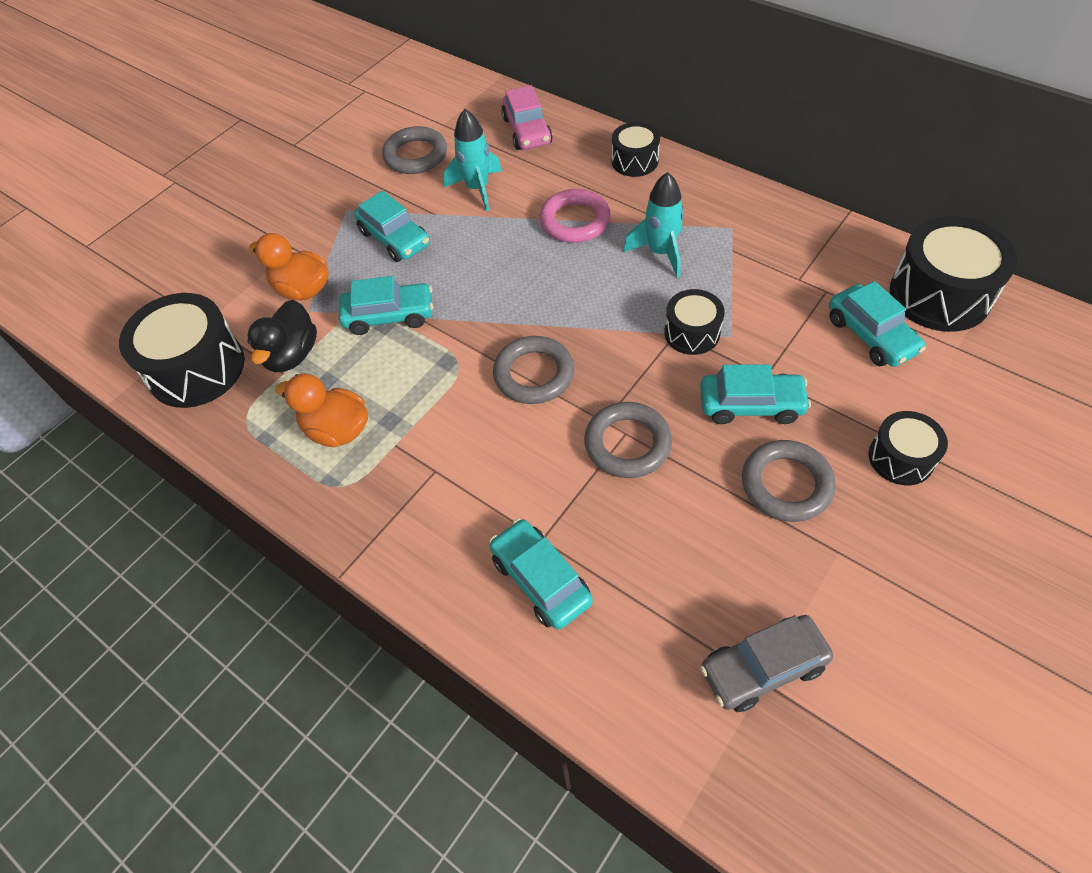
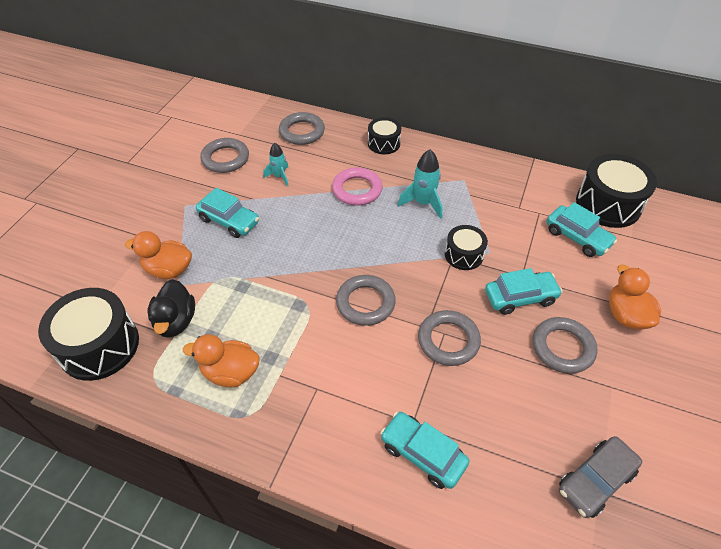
camera: 20 degrees left, 5 degrees down
turquoise car [339,276,433,335] -> none
turquoise rocket [444,109,502,211] -> turquoise rocket [263,143,289,186], size x0.65
pink car [501,85,553,150] -> grey ring [279,112,325,145]
black drum [869,411,948,485] -> orange duck [609,264,661,330]

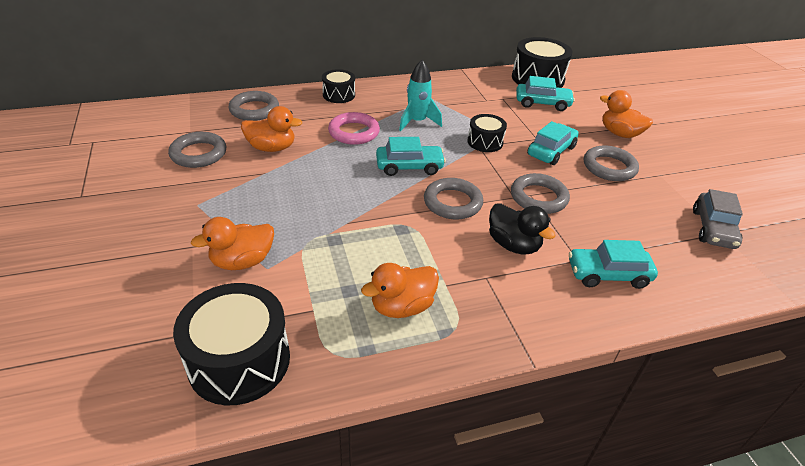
camera: 40 degrees left, 10 degrees down
black duck [148,279,195,338] -> black duck moved to [489,203,556,255]
turquoise car [196,188,259,238] -> turquoise car moved to [376,137,446,176]
turquoise rocket [263,143,289,186] -> orange duck [241,106,302,152]

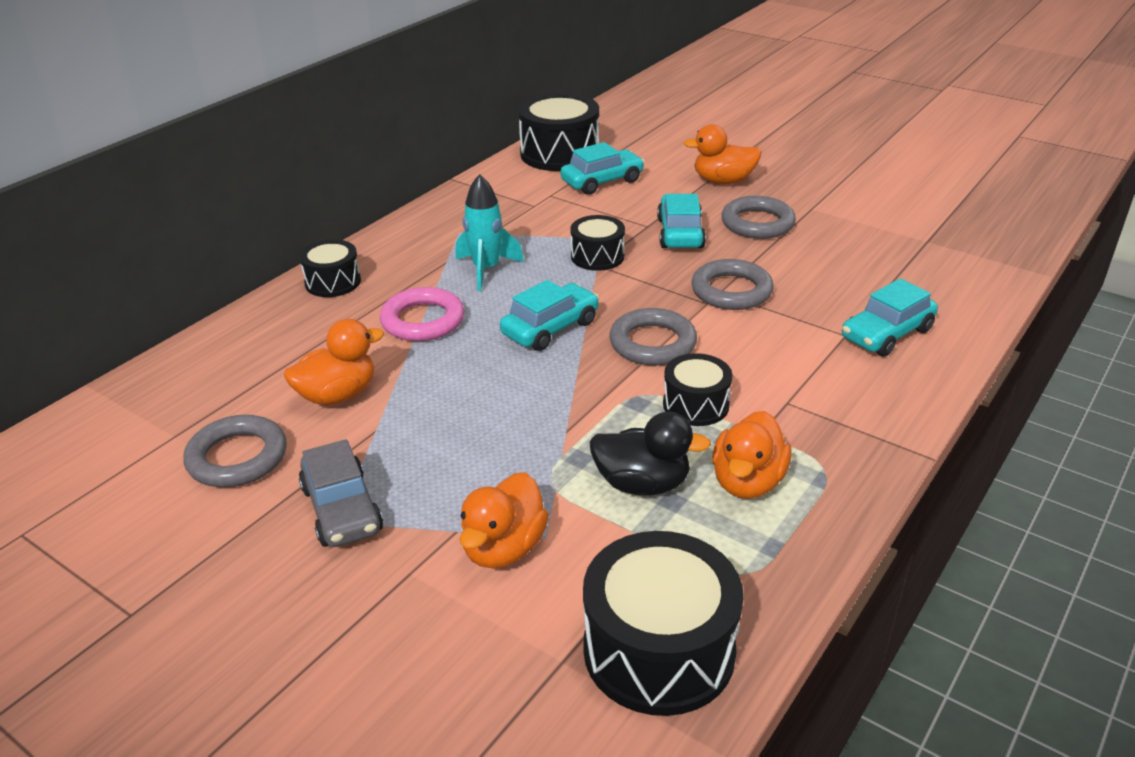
camera: 35 degrees left, 5 degrees down
grey ring [228,91,279,121] -> none
black duck [489,203,556,255] -> black duck moved to [589,412,711,496]
grey car [693,189,743,249] -> grey car moved to [299,439,383,547]
none -> black drum [663,353,732,426]

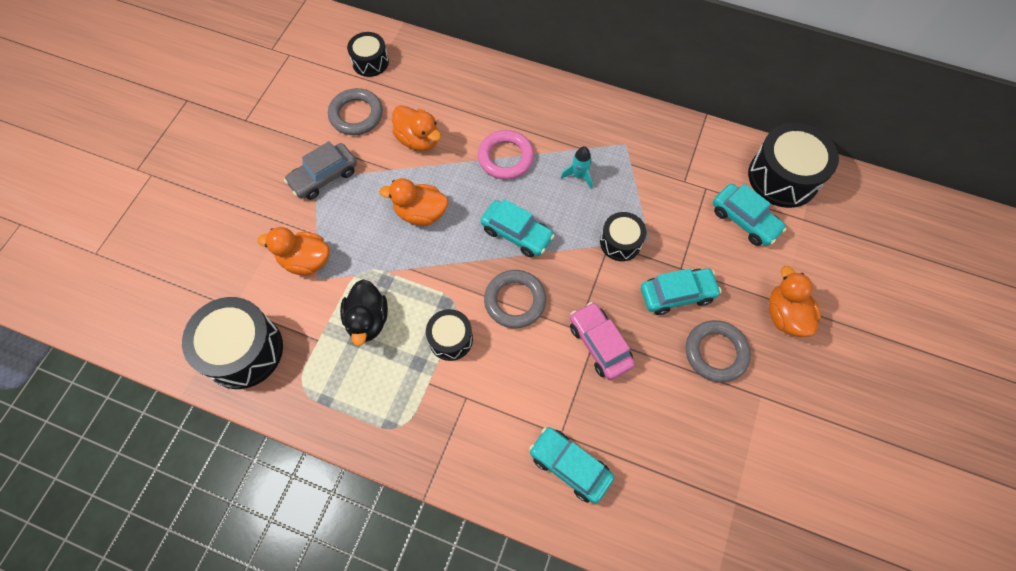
camera: 75 degrees right, 30 degrees up
black drum [299,239,361,297] -> black drum moved to [347,32,389,77]
turquoise rocket [456,174,524,291] -> turquoise rocket [561,146,592,189], size x0.65
grey ring [691,259,774,310] -> pink car [570,302,635,380]
orange duck [712,411,792,499] -> orange duck moved to [379,178,448,226]

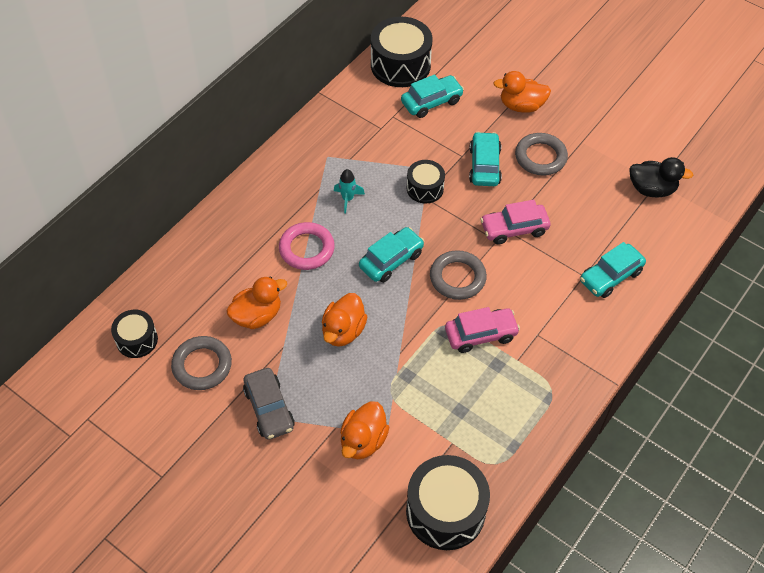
camera: 75 degrees left, 10 degrees down
black duck [340,279,388,346] -> black duck moved to [629,157,693,198]
black drum [426,309,473,361] -> pink car [445,307,520,353]

